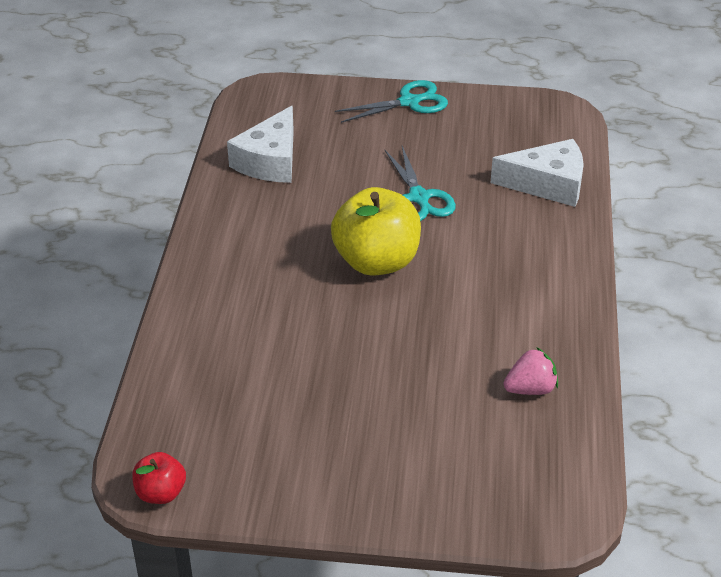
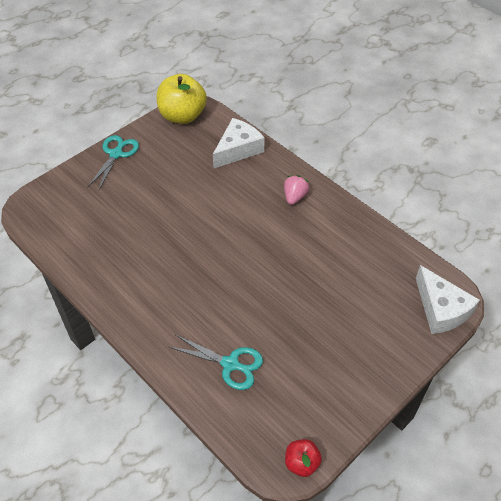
camera: 50 degrees left, 10 degrees up
white cheese [227,106,294,183] -> white cheese moved to [416,265,480,334]
yellow apple [331,187,421,276] -> yellow apple moved to [157,74,207,124]
turquoise scissors [385,146,456,221] -> turquoise scissors moved to [169,335,263,390]
pink strawberry [504,347,558,395] -> pink strawberry moved to [284,175,309,205]

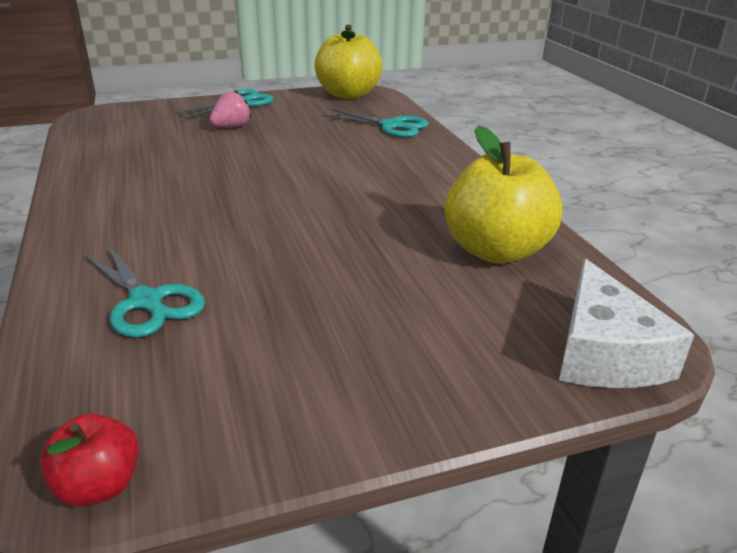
camera: 25 degrees right, 20 degrees down
white cheese [213,118,265,168] -> turquoise scissors [322,109,429,137]
pink strawberry [284,175,309,205] -> pink strawberry moved to [210,89,252,127]
none -> yellow apple [445,125,562,264]

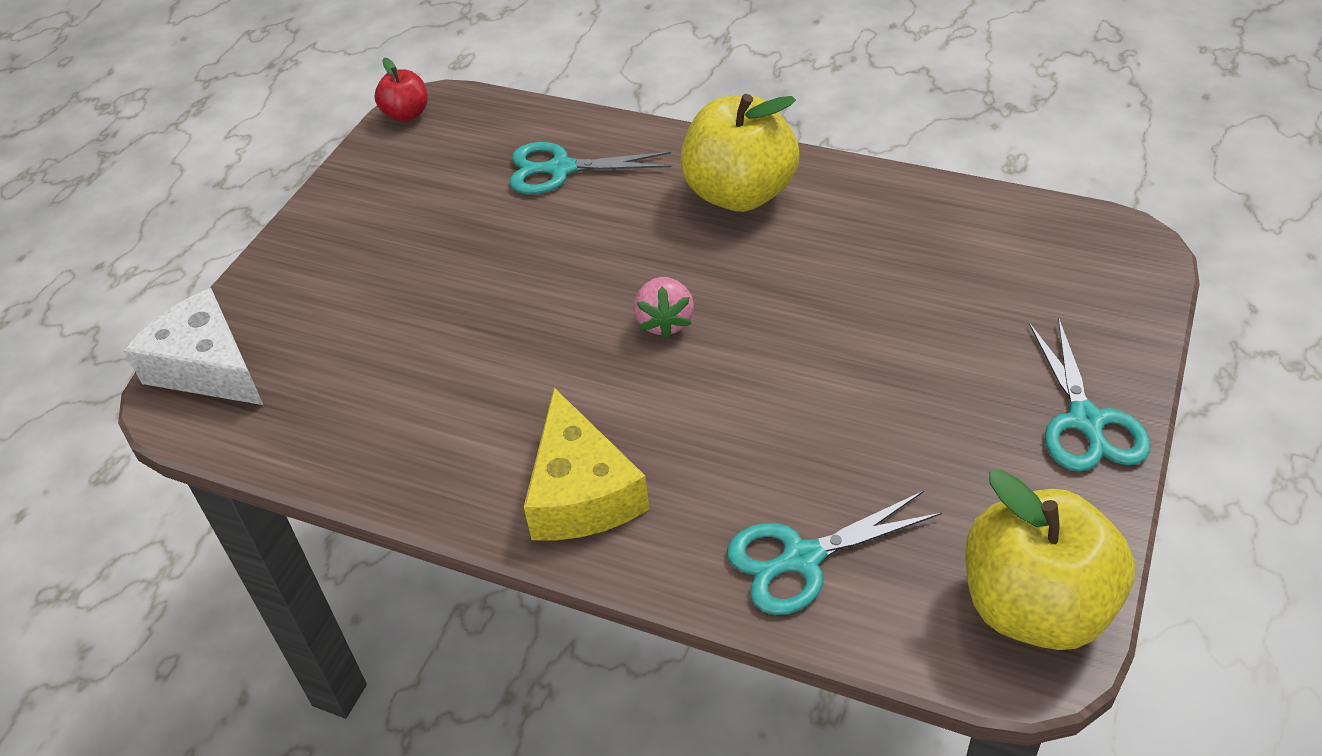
camera: 135 degrees right, 15 degrees up
pink strawberry [210,89,252,127] -> pink strawberry moved to [634,277,694,339]
yellow apple [445,125,562,264] -> yellow apple moved to [680,94,799,212]
none -> yellow cheese [524,388,649,540]

